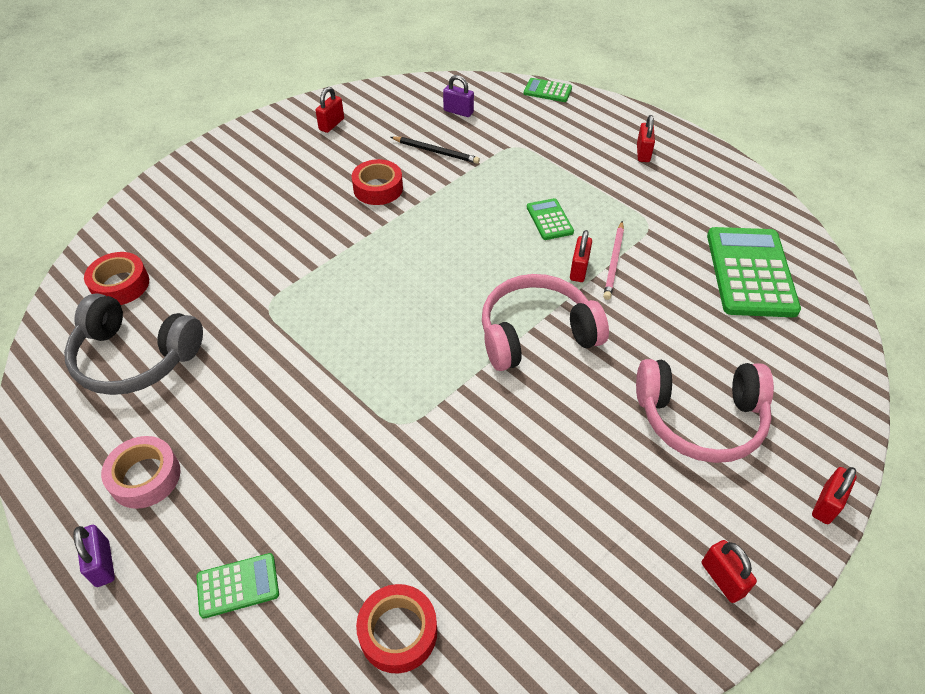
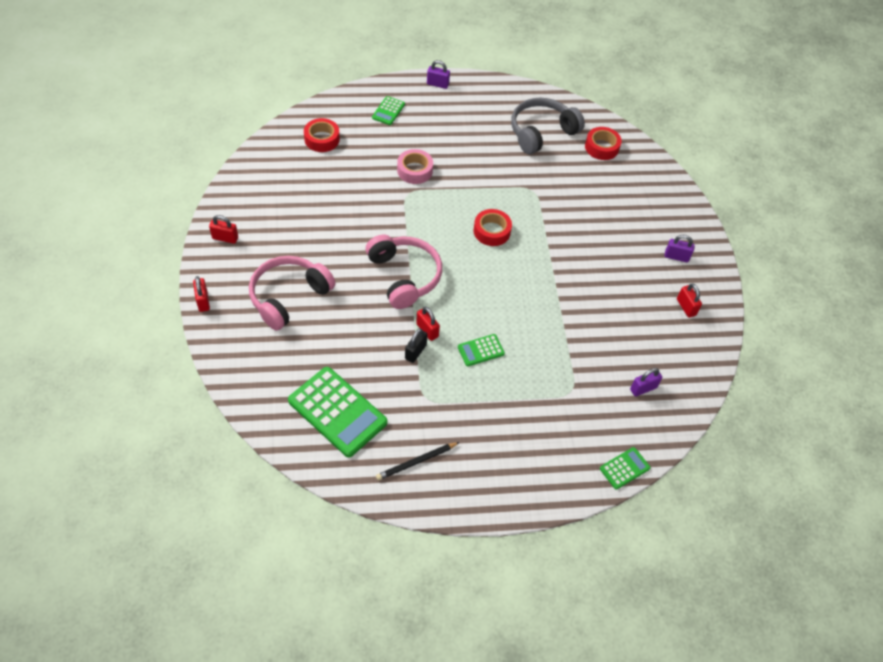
camera: 125 degrees right, 5 degrees up
pink tape [101,436,181,509] -> pink tape moved to [397,149,433,184]
red tape [351,159,403,205] -> red tape moved to [474,209,512,246]
black pencil [391,137,480,164] -> black pencil moved to [376,442,460,480]
pink headphones [482,274,609,371] -> pink headphones turned 45 degrees counterclockwise [366,235,442,309]
green calculator [527,198,574,240] -> green calculator turned 135 degrees clockwise [458,334,505,366]
pink pencil [603,221,624,300] -> black padlock [405,328,428,363]
red padlock [637,115,655,162] -> none
none -> purple padlock [665,235,695,262]

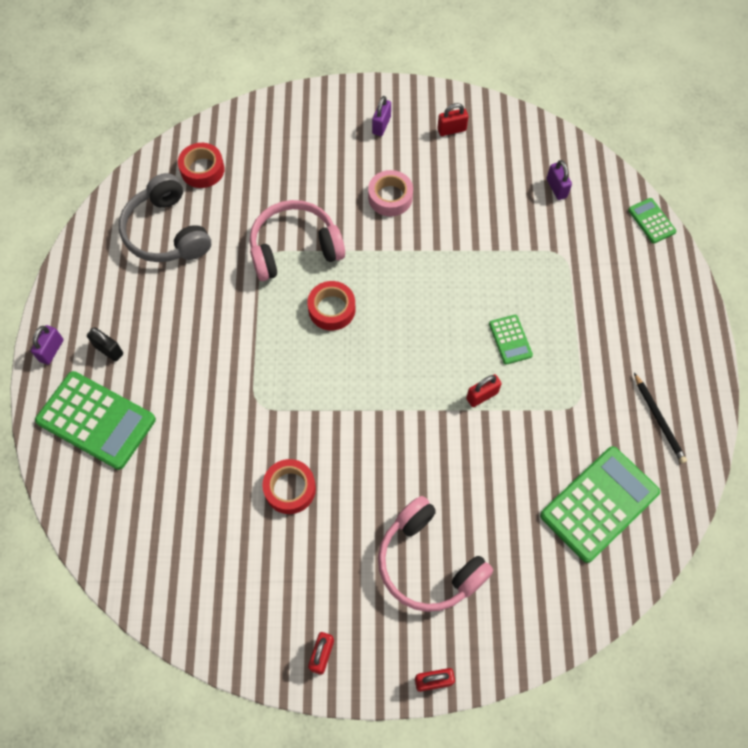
camera: 80 degrees left, 10 degrees up
red tape [304,118,340,152] -> red tape moved to [262,459,316,514]
pink headphones [366,235,442,309] -> pink headphones moved to [250,200,345,281]
green calculator [372,96,405,125] -> green calculator [35,371,156,470], size x2.05
pink tape [397,149,433,184] -> pink tape moved to [368,170,413,216]
black padlock [405,328,428,363] -> black padlock moved to [87,327,123,362]

